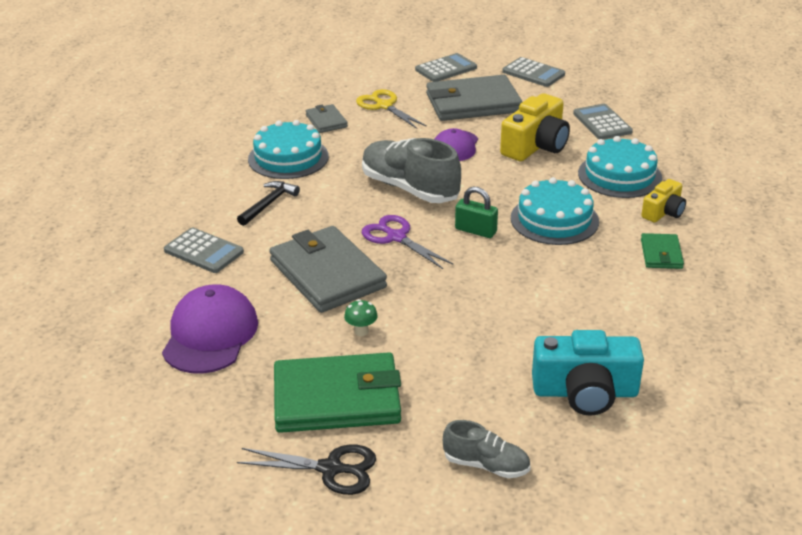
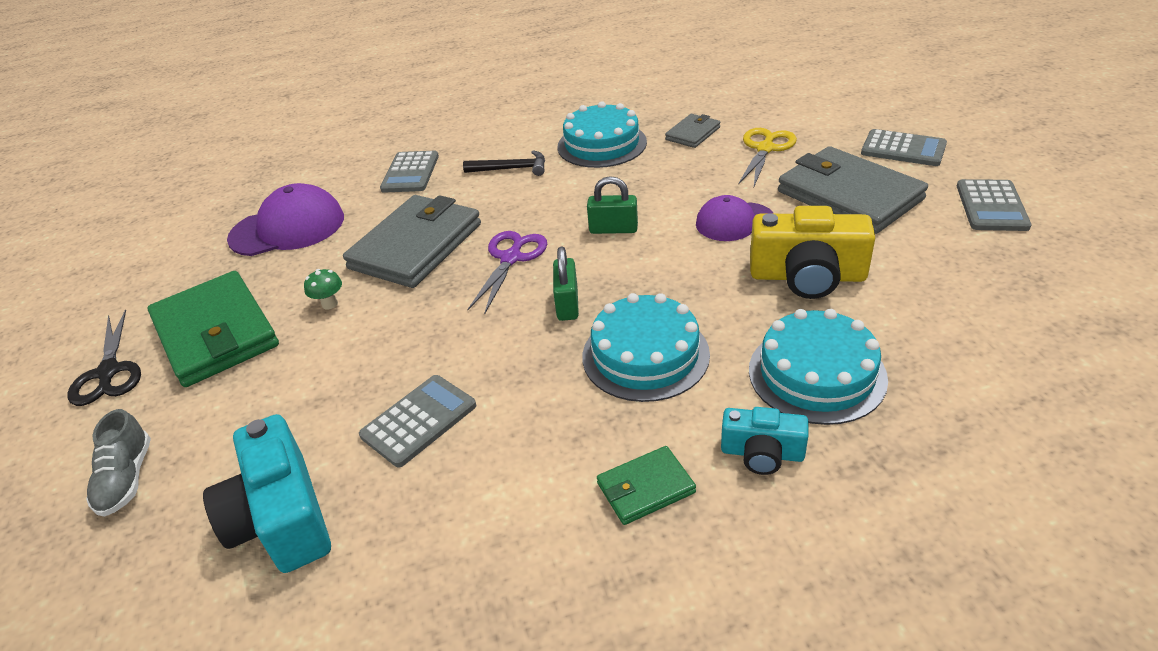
camera: 65 degrees right, 5 degrees up
grey shoe [362,138,461,203] -> green padlock [587,176,638,234]
grey calculator [573,104,633,139] -> grey calculator moved to [359,375,476,467]
yellow camera [642,179,686,222] -> turquoise camera [721,407,809,475]

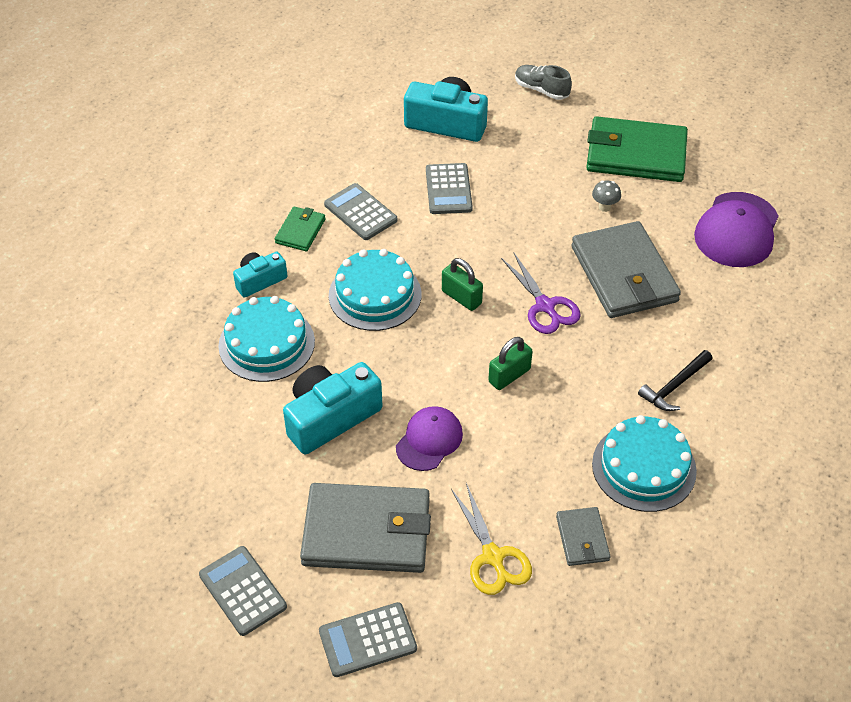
camera: 130 degrees right, 10 degrees up
black scissors [67,309,141,406] -> none
green mushroom [304,269,342,310] -> grey mushroom [592,180,621,212]
grey calculator [380,151,439,193] -> grey calculator moved to [324,183,398,240]
yellow camera [750,206,875,299] -> turquoise camera [283,362,382,454]

